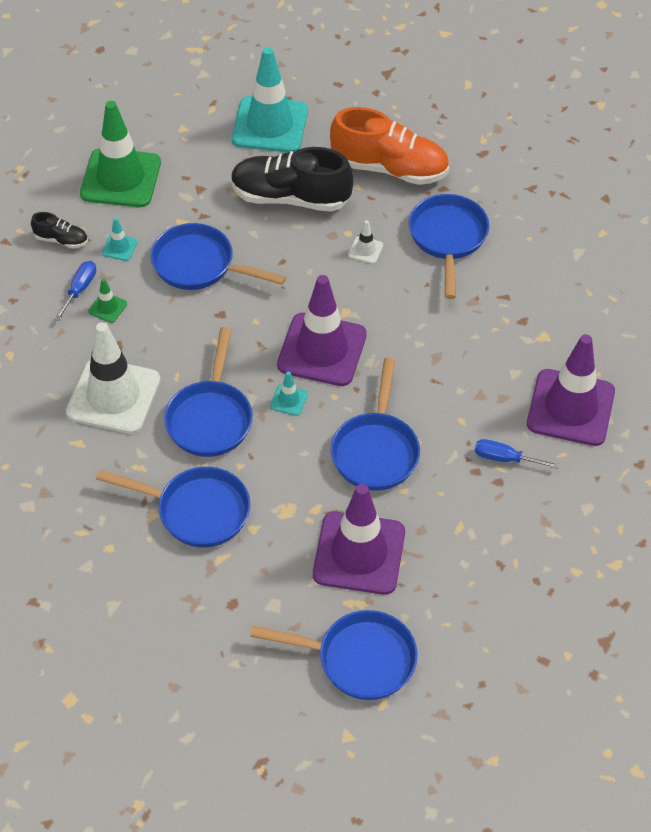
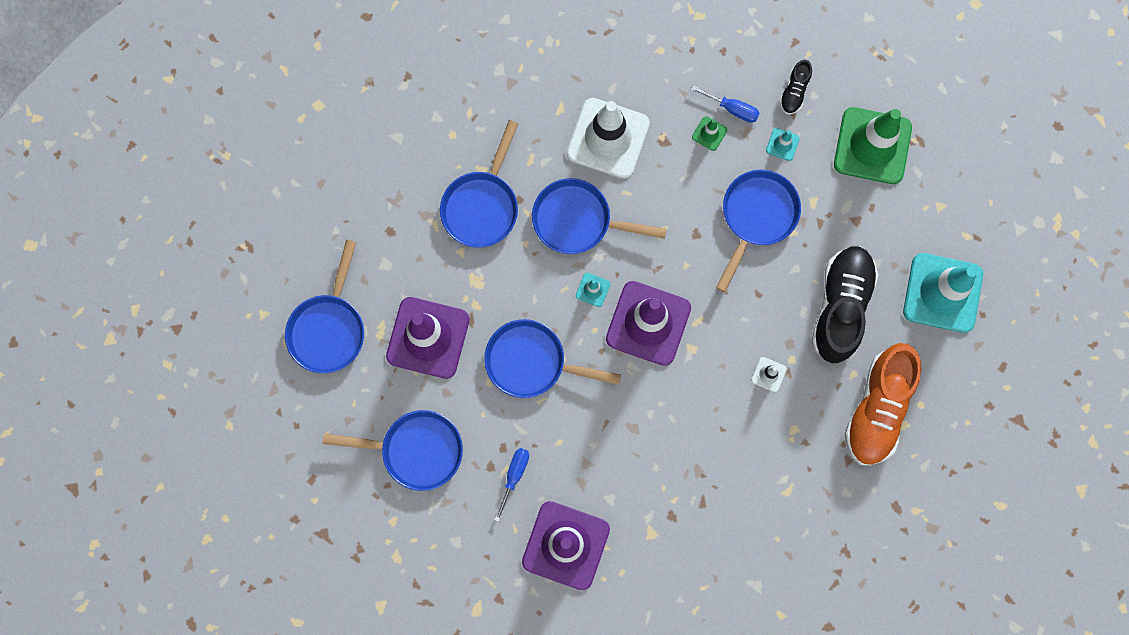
camera: 95 degrees right, 25 degrees up
blue pan [409,194,489,299] -> blue pan moved to [323,410,463,491]

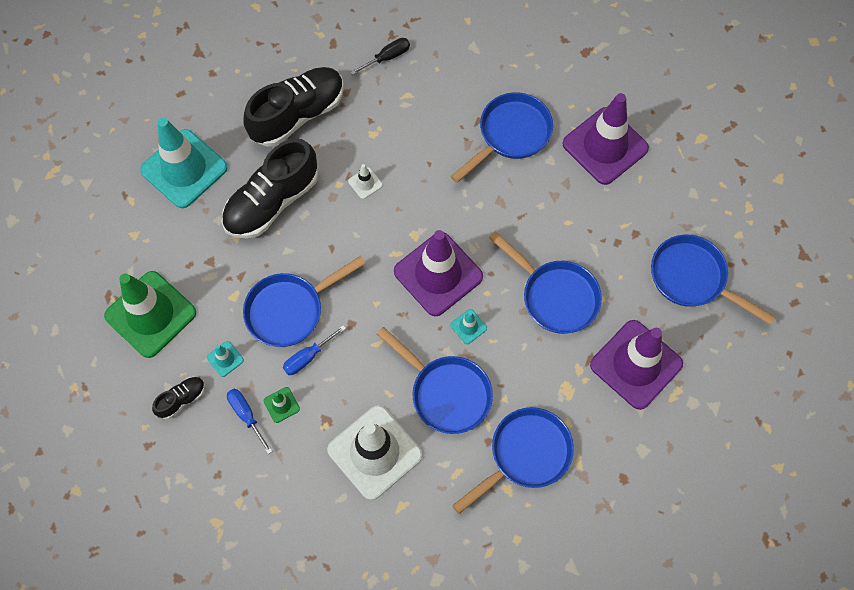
camera: 150 degrees left, 10 degrees down
blue pan [285,240,364,373] -> blue pan moved to [451,92,553,183]
blue screwdriver [495,448,529,522] -> blue screwdriver moved to [283,325,346,375]
orange shoe [845,343,921,466] -> black shoe [244,67,344,147]
none -> black screwdriver [350,38,410,75]

